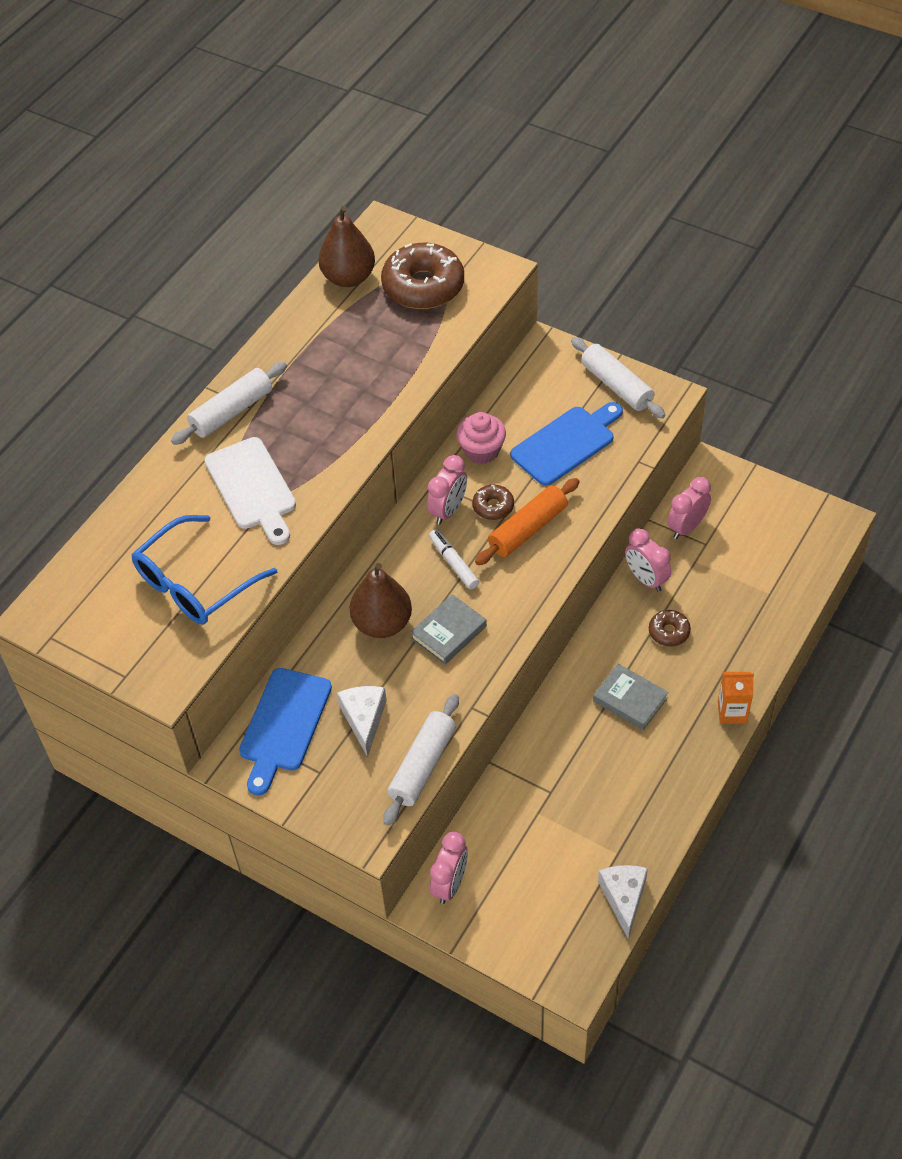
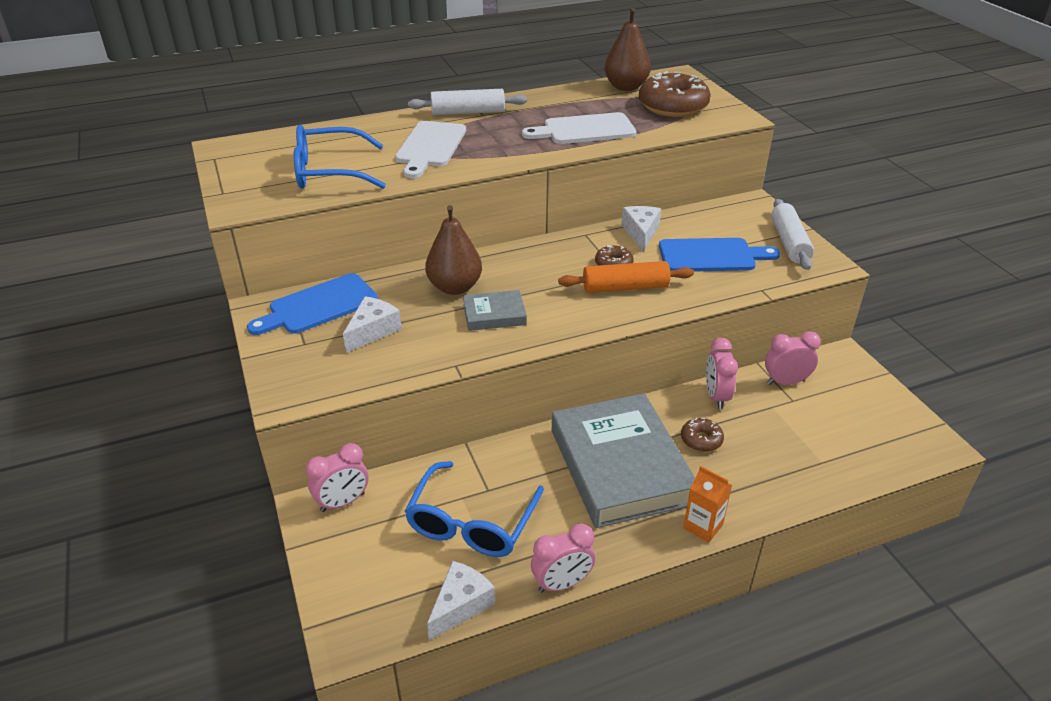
camera: 35 degrees right, 15 degrees down
white rolling pin [383,694,459,826] -> none
pink clock [427,455,467,525] -> pink clock moved to [531,523,596,593]
white marker [429,529,479,589] -> none
pink cupcake [457,412,506,464] -> white cheese [621,206,661,252]
grey book [593,664,668,730] -> grey book [552,393,695,528], size x2.20
none -> blue glasses [405,461,544,557]
none -> white cutting board [522,112,637,144]

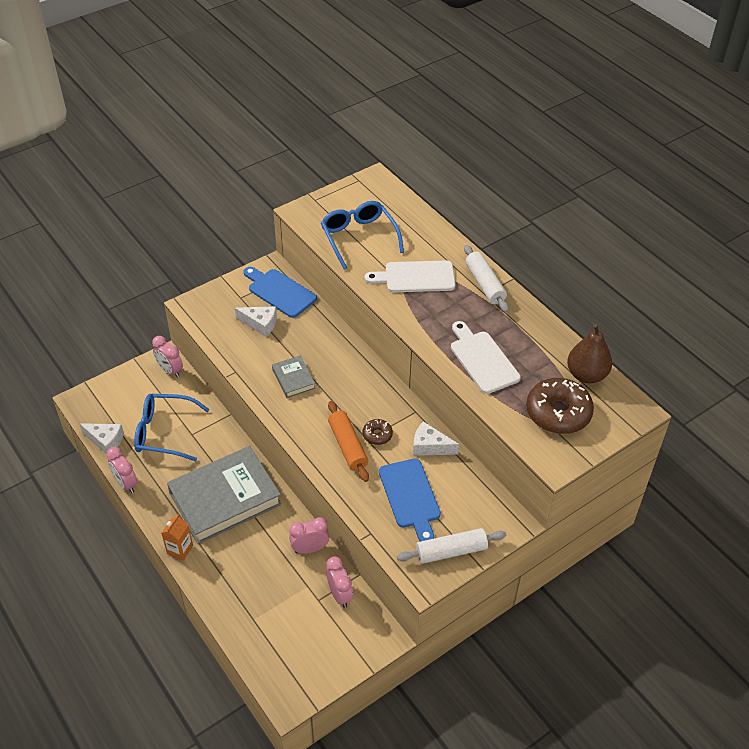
camera: 75 degrees right, 10 degrees up
brown pear [425,205,482,295] -> none
white cheese [621,206,661,252] -> white cheese turned 150 degrees counterclockwise [413,421,459,456]
brown donut [681,418,724,452] -> none

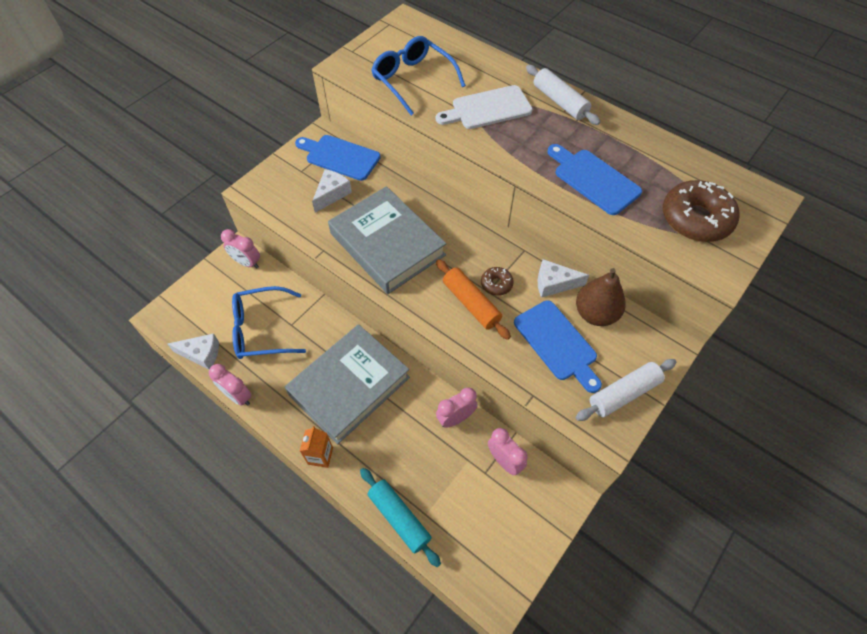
camera: 15 degrees left, 10 degrees up
white cheese [235,306,277,337] -> white cheese turned 60 degrees counterclockwise [312,169,352,213]
grey book [272,355,316,398] -> grey book [328,186,446,294], size x2.20
white cutting board [451,321,521,394] -> blue cutting board [547,144,642,215]
brown pear [567,324,612,383] -> brown pear moved to [576,268,626,326]
none -> turquoise rolling pin [360,468,441,567]

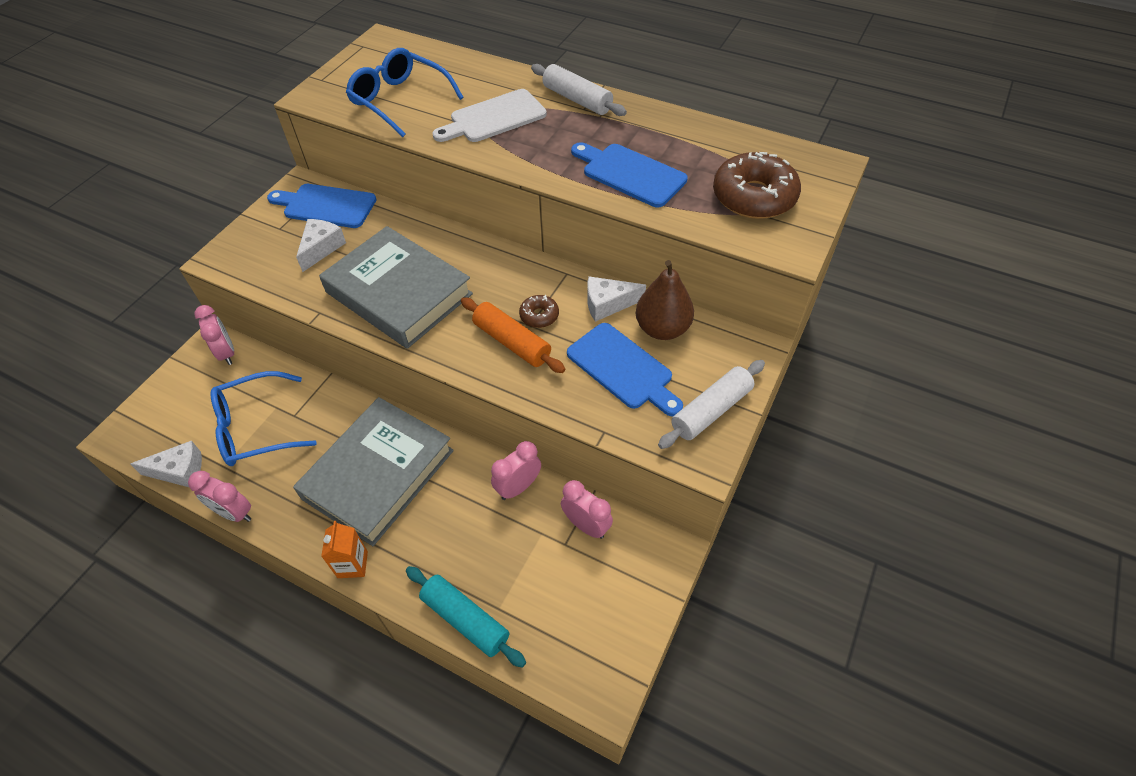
camera: 10 degrees left, 5 degrees down
pink clock [221,229,260,268] -> pink clock turned 135 degrees counterclockwise [194,305,234,365]

